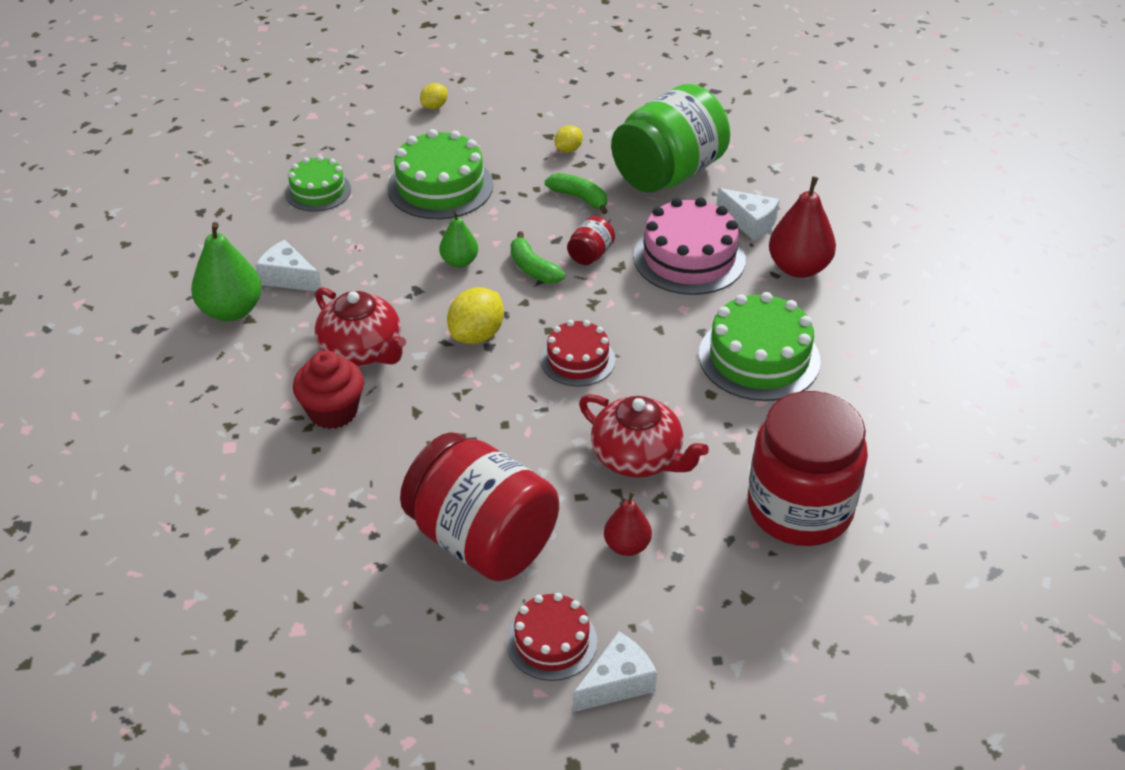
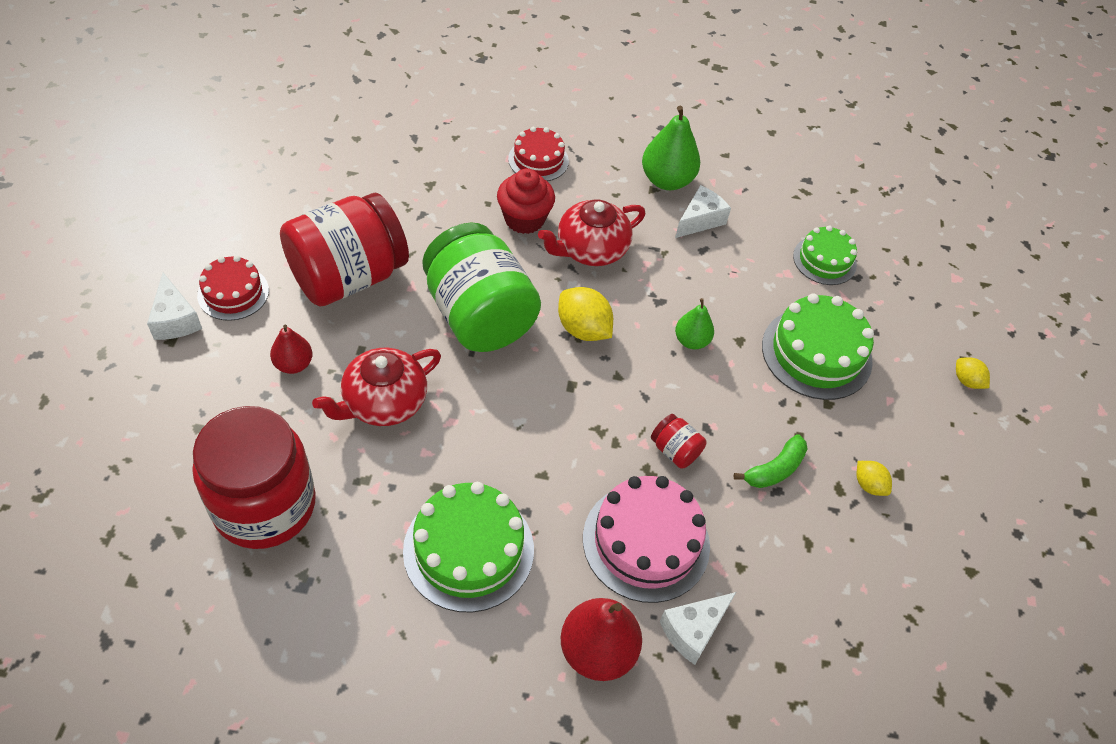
camera: 100 degrees right, 10 degrees up
green banana [511,232,565,284] -> none
red cake [541,320,615,386] -> red cake moved to [508,127,569,181]
green jar [611,84,730,193] -> green jar moved to [422,222,541,352]

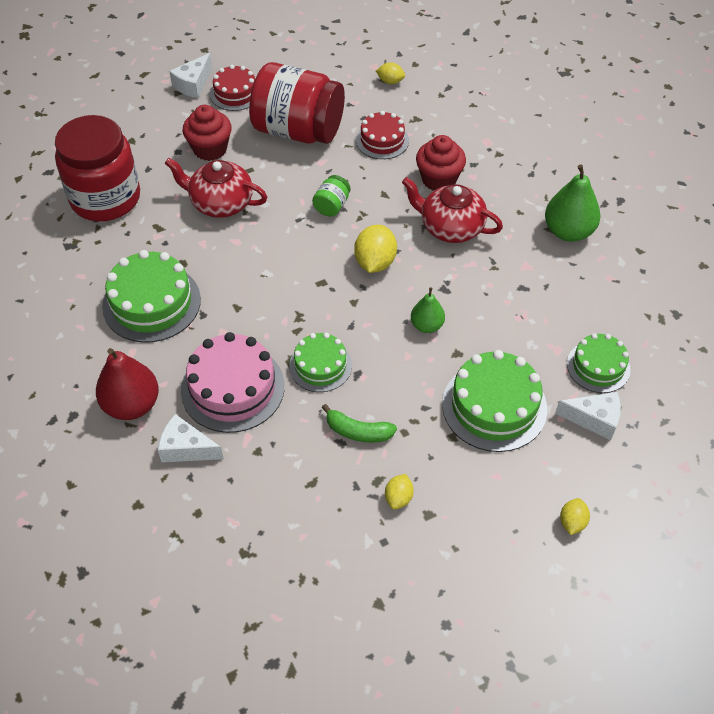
camera: 60 degrees right, 0 degrees up
red pear [270,324,313,374] -> red cupcake [183,105,232,161]
green jar [422,222,541,352] -> green jar [312,175,350,216], size x0.40
red cake [508,127,569,181] -> red cake moved to [356,111,409,159]
red jar [651,414,706,468] -> green cake [289,333,352,392]
white cheese [675,185,731,238] -> white cheese moved to [555,392,621,440]
none -> yellow lemon [376,62,405,84]

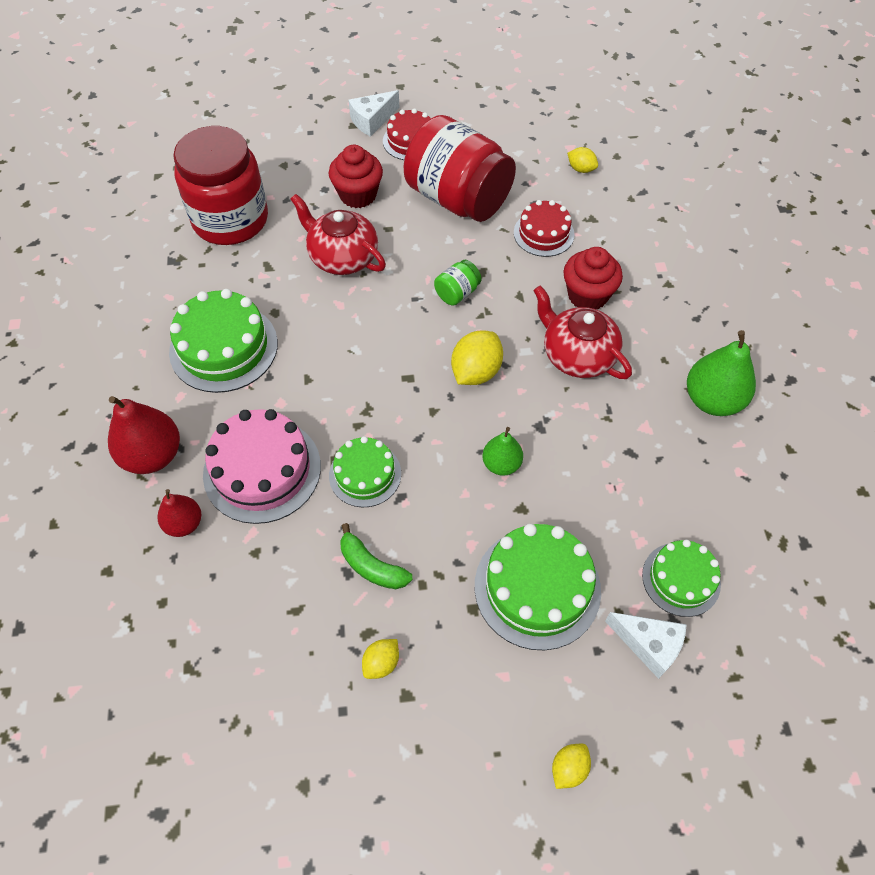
camera: 20 degrees right, 5 degrees up
white cheese [158,414,224,462] -> red pear [158,489,201,537]

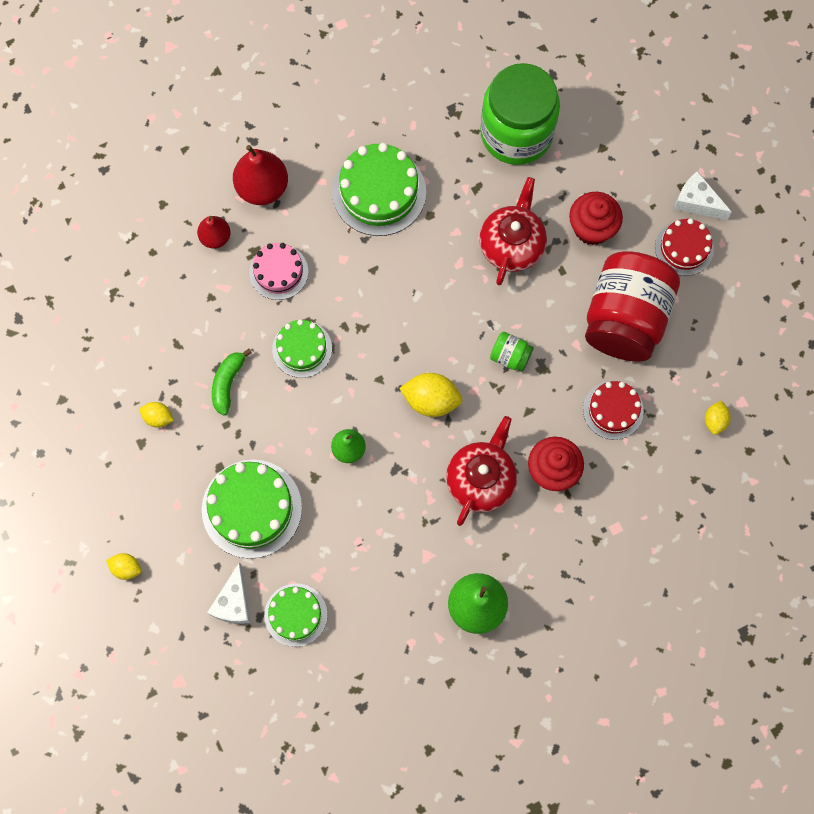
camera: 70 degrees right, 15 degrees up
red jar [173,126,268,245] -> green jar [480,63,560,165]
pink cake [203,409,321,524] -> pink cake [249,243,308,300], size x0.62

